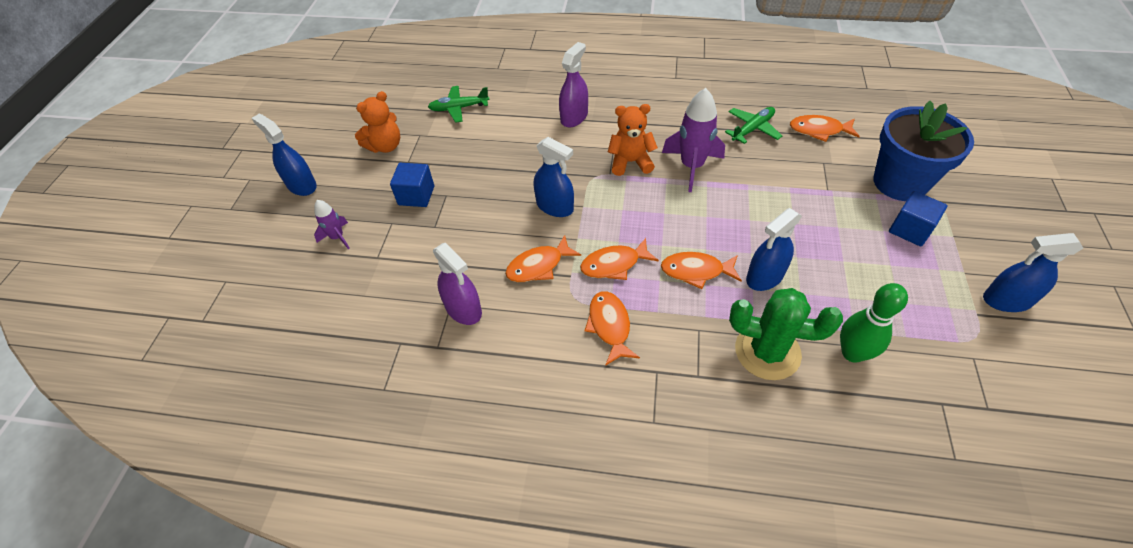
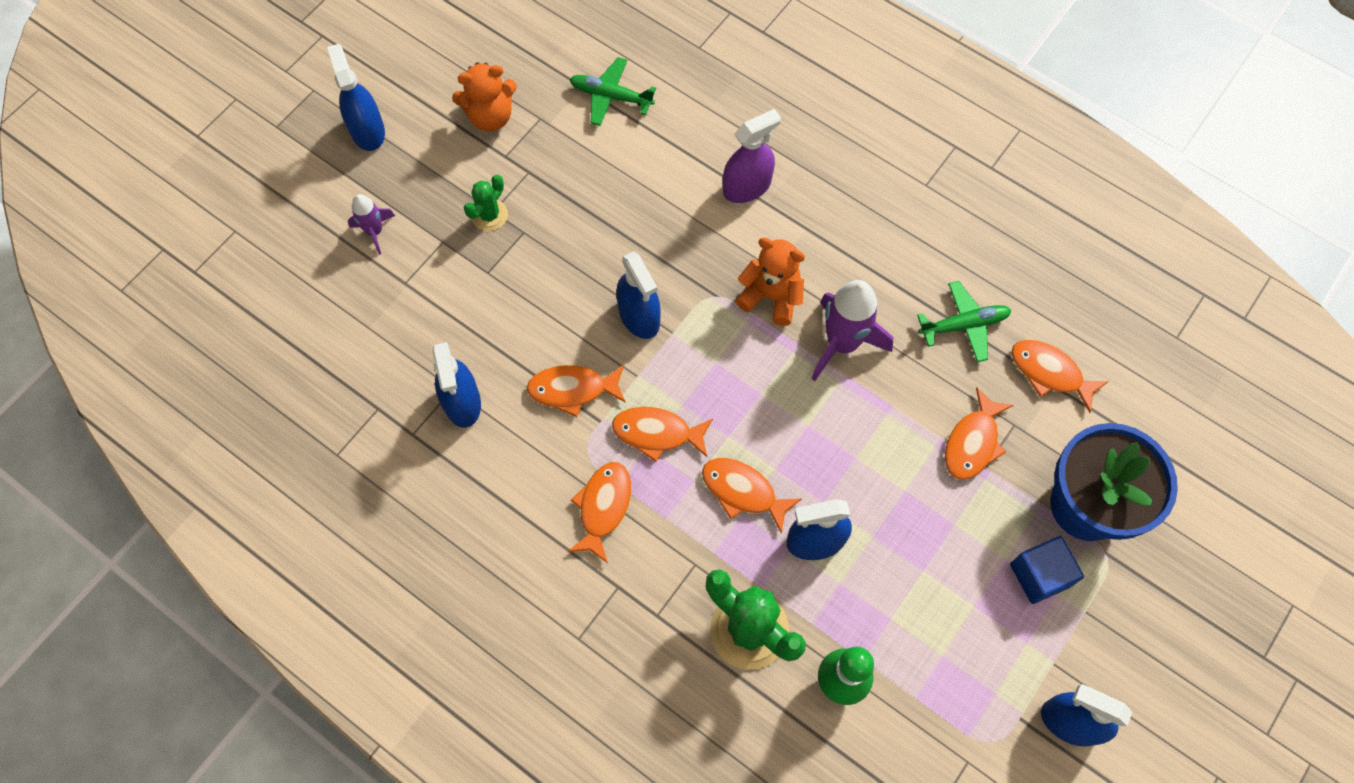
camera: 25 degrees right, 15 degrees up
blue cube [390,163,434,207] -> green cactus [464,175,508,231]
purple spray bottle [433,243,482,325] -> blue spray bottle [433,342,481,428]
none -> orange fish [945,387,1014,480]

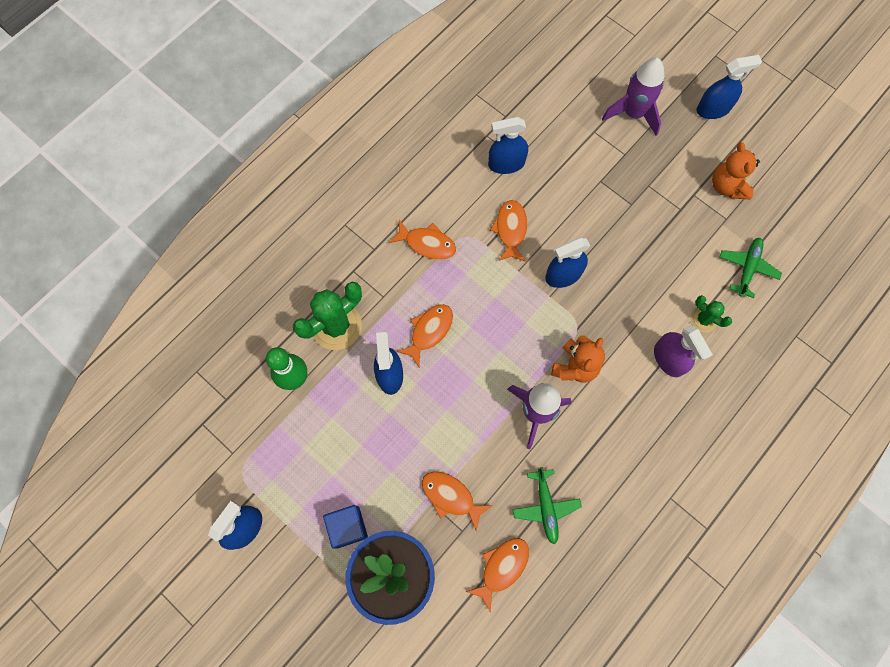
camera: 95 degrees right, 5 degrees up
purple rocket [348,194,395,255] -> purple rocket [602,58,664,136], size x1.82
green cactus [464,175,508,231] -> green cactus moved to [690,295,732,333]
orange fish [612,407,713,462] -> none

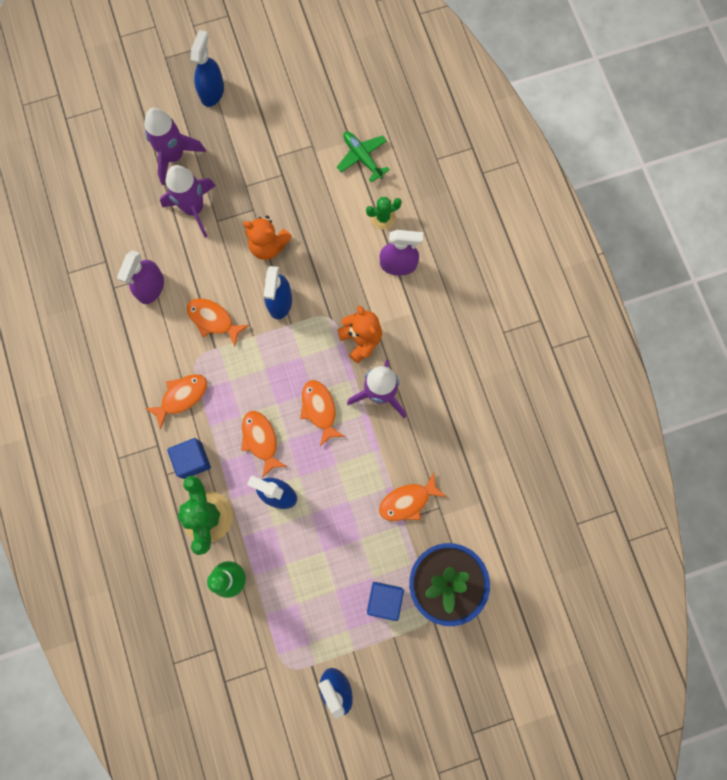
camera: 60 degrees left, 5 degrees up
orange fish [466,538,529,613] -> orange fish moved to [300,380,345,446]
blue spray bottle [488,117,528,174] -> purple spray bottle [117,250,164,304]
green plane [513,467,582,544] -> none
orange teddy bear [712,142,760,199] -> orange teddy bear moved to [243,215,292,260]
none -> purple rocket [160,165,215,238]
none -> blue cube [167,438,211,479]

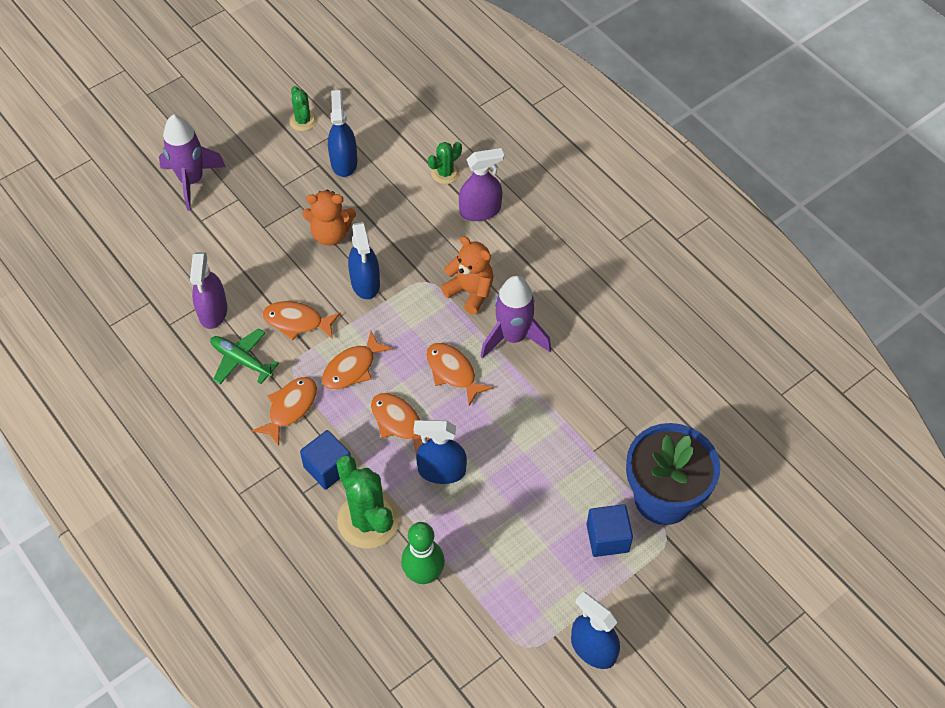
camera: 20 degrees left, 20 degrees down
purple rocket [160,165,215,238] -> none
blue spray bottle [191,30,224,107] -> blue spray bottle moved to [328,90,357,177]
green plane [337,131,390,182] -> green plane moved to [210,328,279,384]
orange fish [379,472,446,521] -> orange fish moved to [322,331,393,390]
none -> green cactus [289,86,317,131]

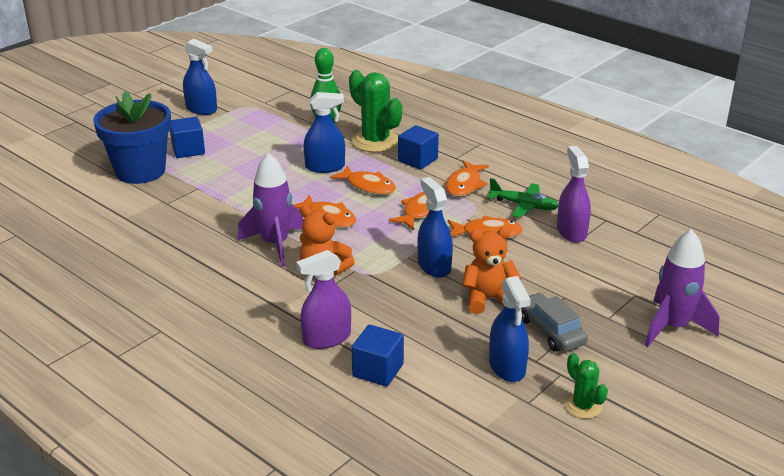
camera: 170 degrees right, 25 degrees down
green cactus [428,142,462,184] -> blue cube [351,324,404,387]
none -> grey car [521,292,588,352]

